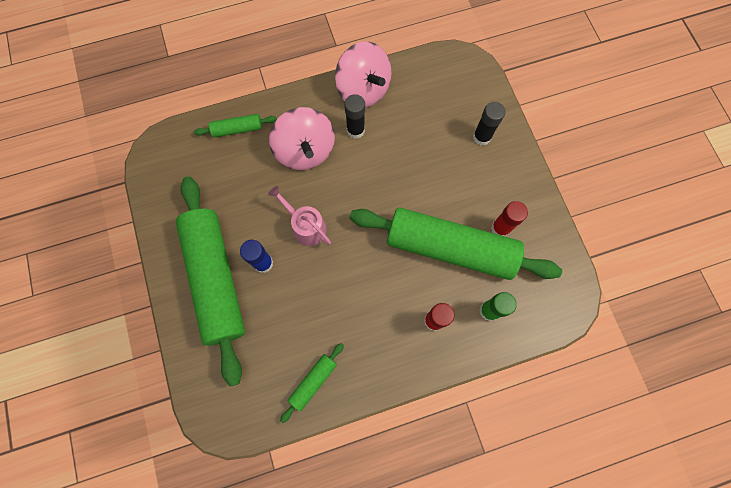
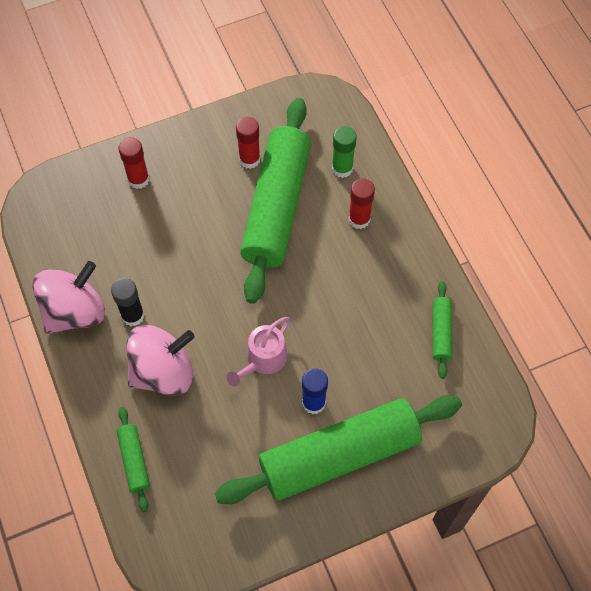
camera: 95 degrees left, 10 degrees down
green rolling pin [280,343,344,423] -> green rolling pin turned 60 degrees clockwise [433,281,453,379]
black glue stick [473,102,505,146] -> red glue stick [118,137,149,189]

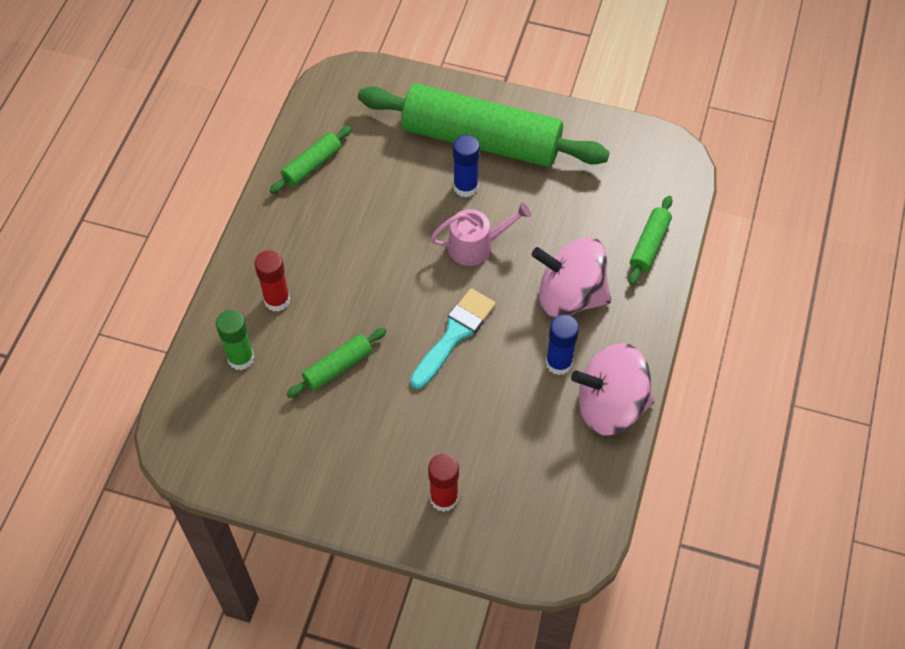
camera: 140 degrees left, 5 degrees down
black glue stick [111,278,144,326] -> blue glue stick [546,315,579,375]
red glue stick [236,117,260,169] -> none
green rolling pin [240,98,311,304] -> green rolling pin [287,328,387,398], size x0.42
none -> turquoise brush [410,288,496,389]

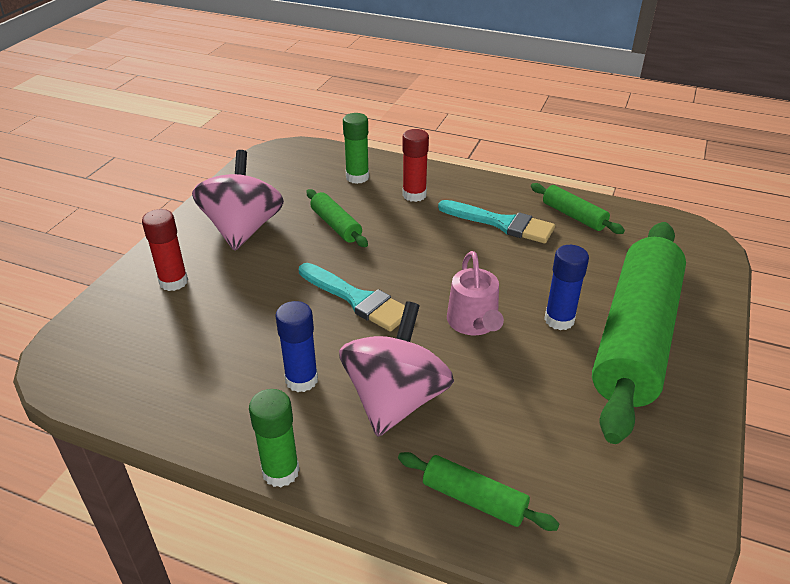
camera: 95 degrees right, 20 degrees down
pink spinning top [571,343,654,435] -> pink spinning top moved to [192,150,284,251]
none -> green glue stick [249,389,299,487]
none -> turquoise brush [438,200,555,244]

